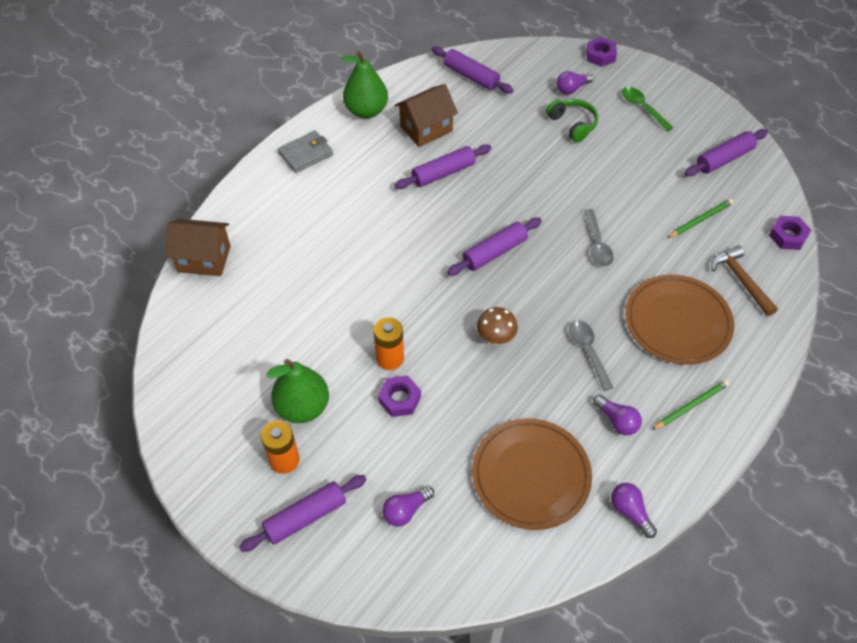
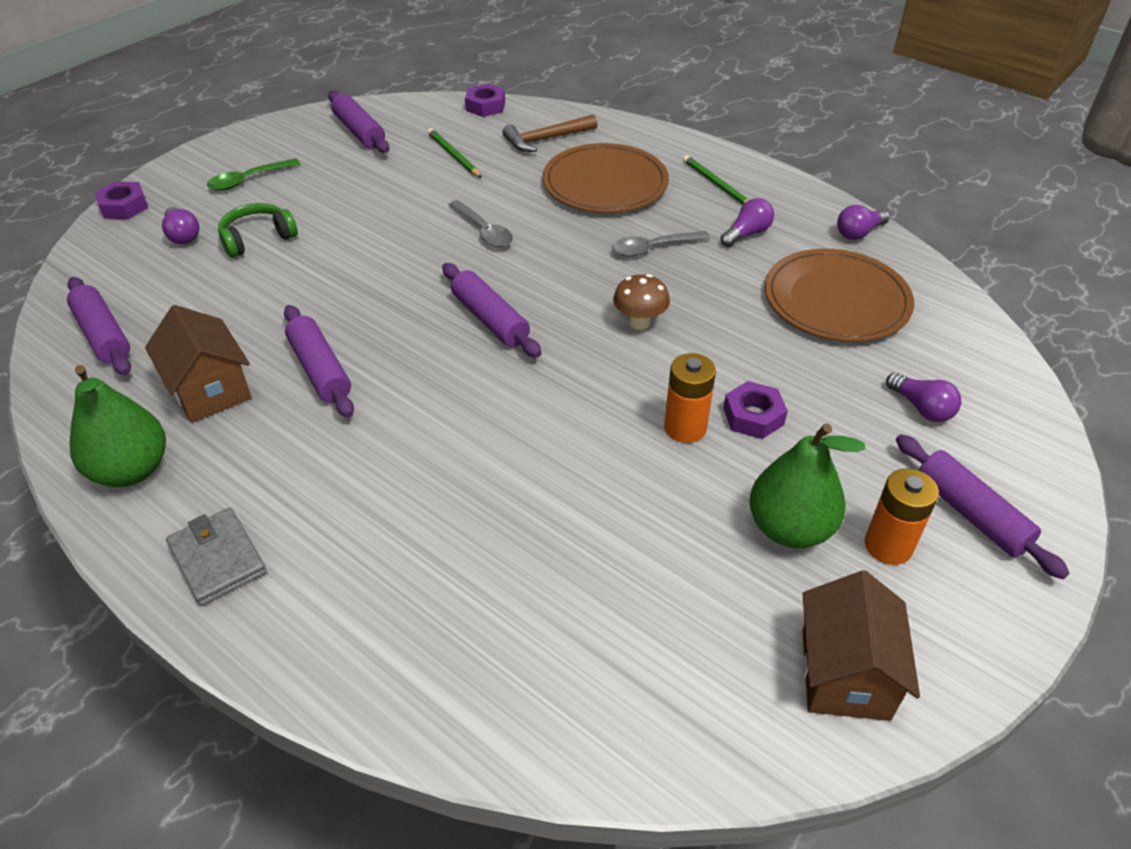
camera: 90 degrees left, 10 degrees down
brown house [166,219,231,276] -> brown house moved to [802,570,920,721]
purple rolling pin [432,46,513,94] -> purple rolling pin turned 75 degrees counterclockwise [67,277,131,375]
grey spoon [584,209,613,266] -> grey spoon turned 60 degrees clockwise [449,200,513,247]

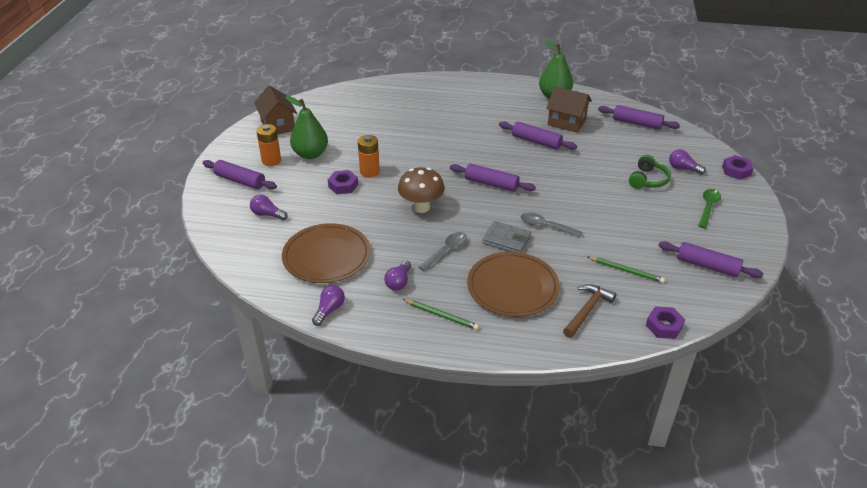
camera: 150 degrees right, 5 degrees down
grey wallet [166,508,267,606] -> grey wallet moved to [482,221,532,253]
brown mushroom [613,274,670,330] -> brown mushroom [398,168,445,213], size x1.51

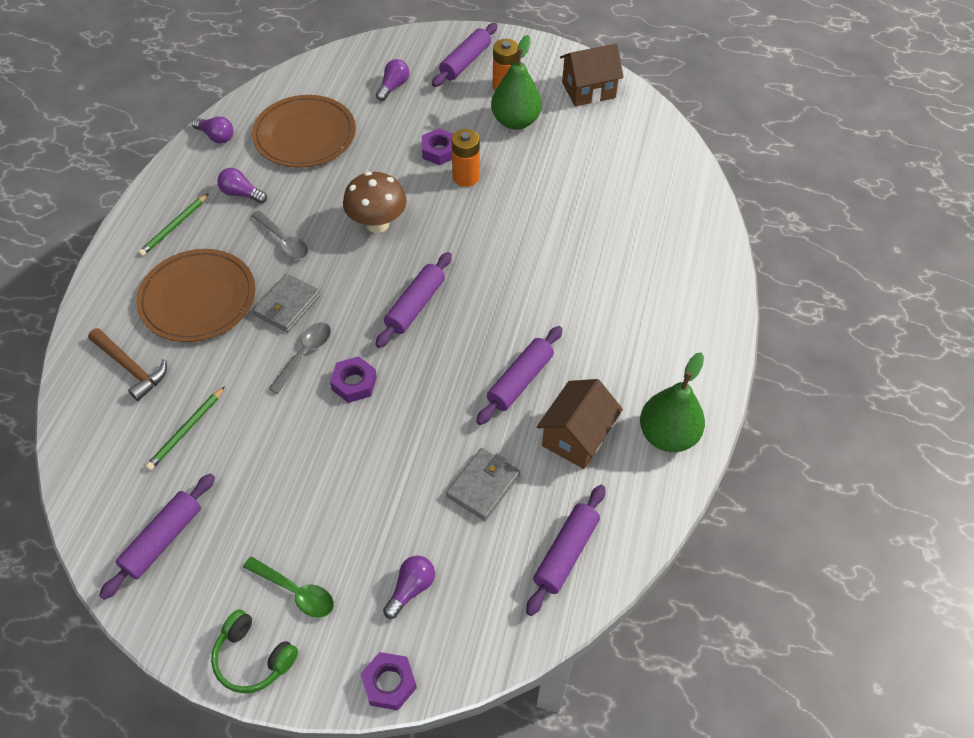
camera: 95 degrees right, 15 degrees up
green headphones [629,155,671,189] -> green headphones moved to [211,609,298,693]
purple nut [646,307,685,339] -> purple nut moved to [330,356,377,403]
none -> grey wallet [446,448,520,521]

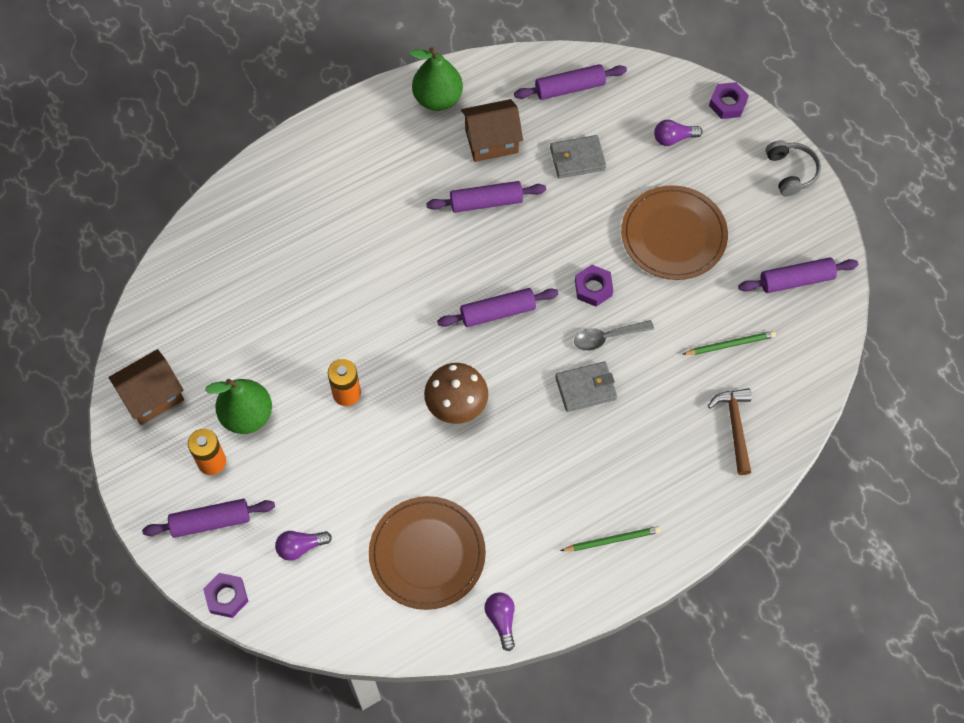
camera: 135 degrees left, 10 degrees up
brown plate [136,249,256,342] -> brown plate moved to [621,185,728,280]
green headphones [211,609,298,693] -> grey headphones [766,140,821,197]
purple light bulb [217,168,267,204] -> none
green spoon [243,556,334,618] -> none
grey spoon [251,210,308,259] -> none
purple nut [422,128,453,165] -> purple nut moved to [203,573,249,618]
brown house [560,43,624,107] -> brown house turned 60 degrees counterclockwise [108,349,184,425]

